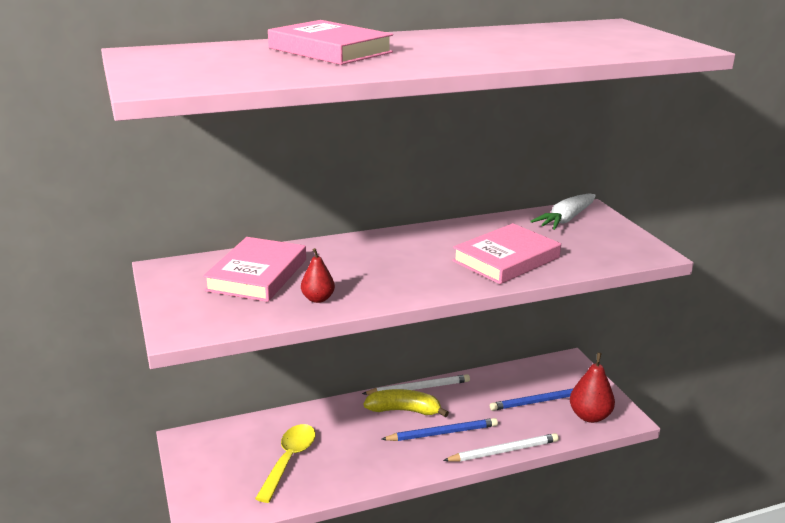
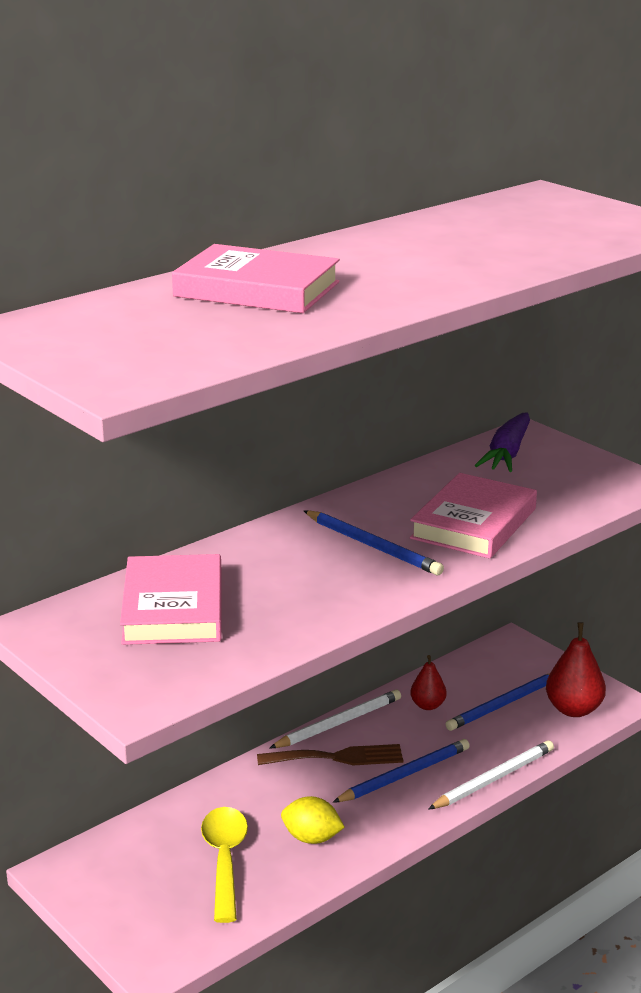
camera: 20 degrees left, 0 degrees up
red pear [301,248,335,303] -> red pear moved to [410,655,447,710]
yellow banana [364,389,449,417] -> brown fork [257,744,403,765]
white carrot [530,193,596,230] -> purple carrot [475,412,530,472]
none -> yellow lemon [281,796,345,844]
none -> blue pencil [303,510,444,575]

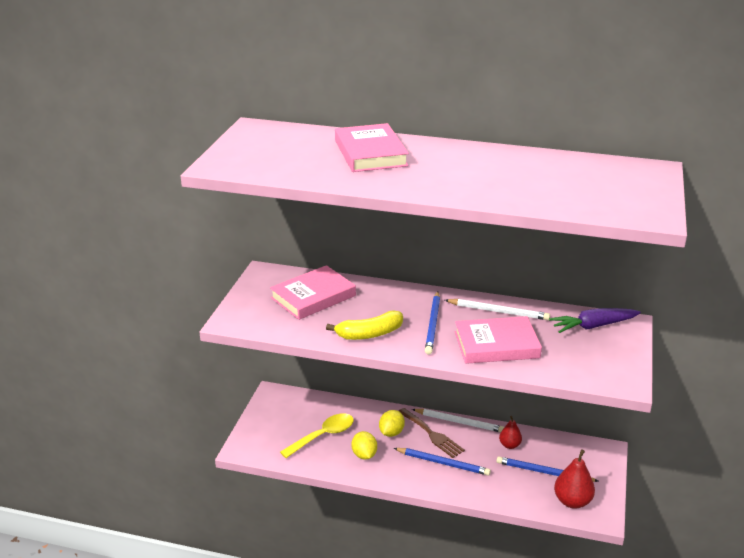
camera: 55 degrees right, 5 degrees up
white pencil [428,740,554,810] -> white pencil moved to [445,299,550,320]
none -> yellow banana [326,311,403,340]
none -> yellow lemon [379,410,405,437]

